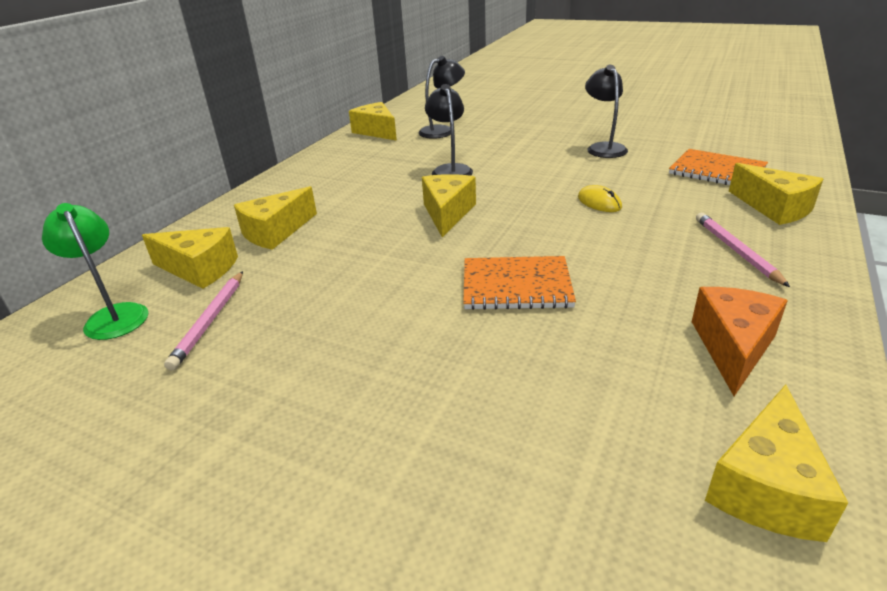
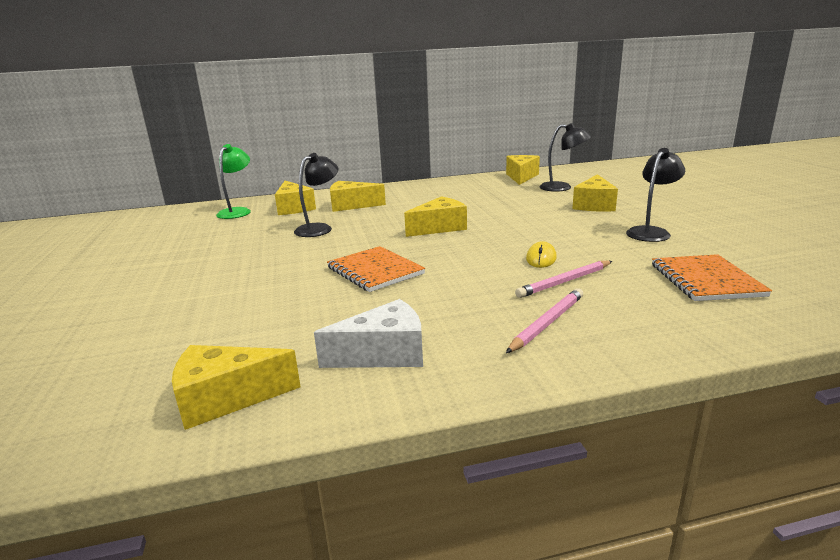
camera: 50 degrees right, 10 degrees down
pink pencil [164,271,243,371] -> pink pencil moved to [515,261,612,298]
black lamp [425,84,473,176] -> black lamp moved to [294,153,339,237]
orange cheese [692,287,788,396] -> white cheese [314,299,423,368]
yellow cheese [729,163,823,225] -> yellow cheese moved to [572,174,618,212]

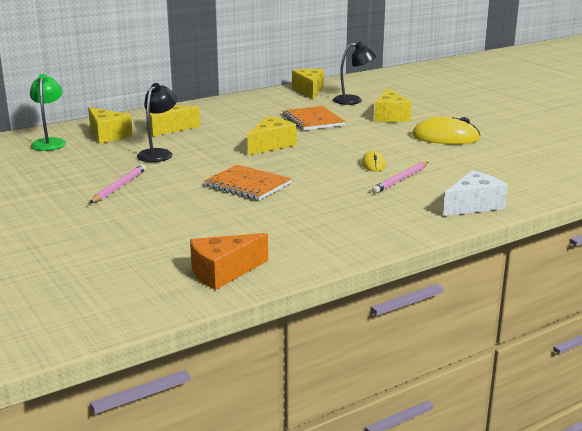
camera: 20 degrees left, 0 degrees up
yellow cheese [172,345,301,430] -> orange cheese [190,233,268,290]
white cheese [314,299,423,368] -> white cheese moved to [443,170,508,216]
pink pencil [506,288,583,353] -> pink pencil moved to [89,164,146,203]
black lamp [626,148,685,242] -> yellow mouse [412,116,480,144]
orange notebook [652,254,772,301] -> orange notebook moved to [283,106,345,130]

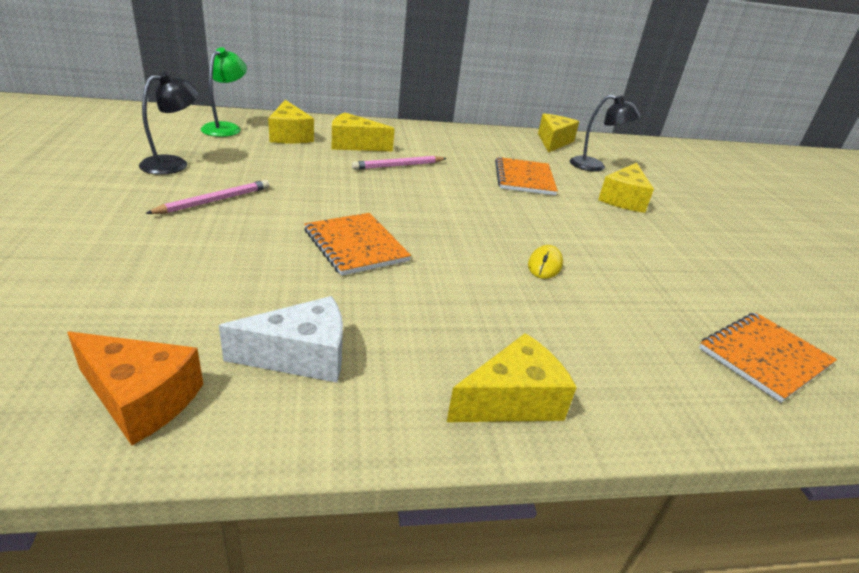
camera: 20 degrees right, 10 degrees up
black lamp [137,83,177,162] -> black lamp moved to [139,72,199,175]
orange cheese [190,233,268,290] -> orange cheese turned 150 degrees counterclockwise [67,331,203,446]
yellow cheese [247,117,297,155] -> yellow cheese moved to [447,333,577,422]
pink pencil [372,162,428,194] -> pink pencil moved to [352,156,447,170]
yellow mouse [412,116,480,144] -> none
white cheese [443,170,508,216] -> white cheese moved to [219,296,343,383]
none -> orange notebook [699,313,837,403]

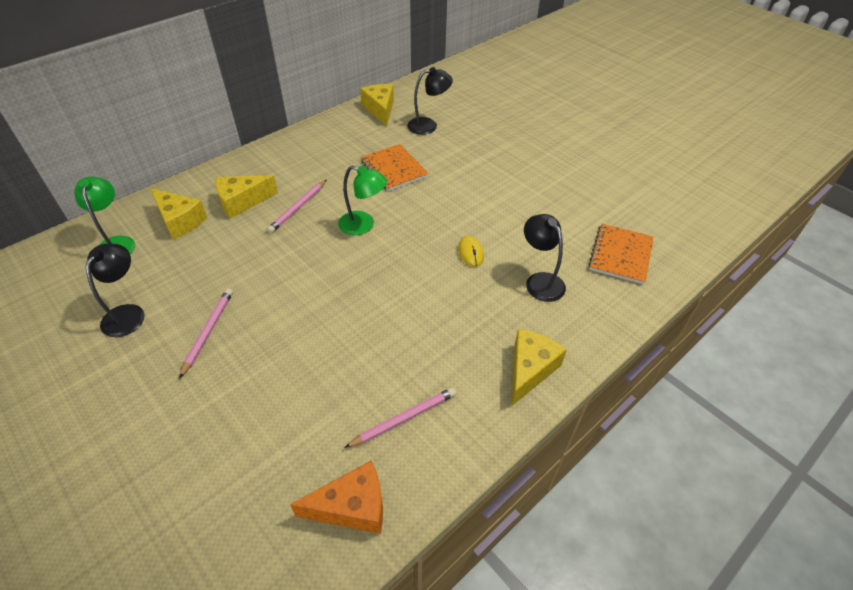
camera: 30 degrees left, 15 degrees up
white cheese [219,296,343,383] -> pink pencil [344,387,456,448]
orange notebook [304,213,411,276] -> none
yellow cheese [598,163,654,213] -> none
none -> green lamp [338,166,387,235]
none -> black lamp [524,214,566,302]

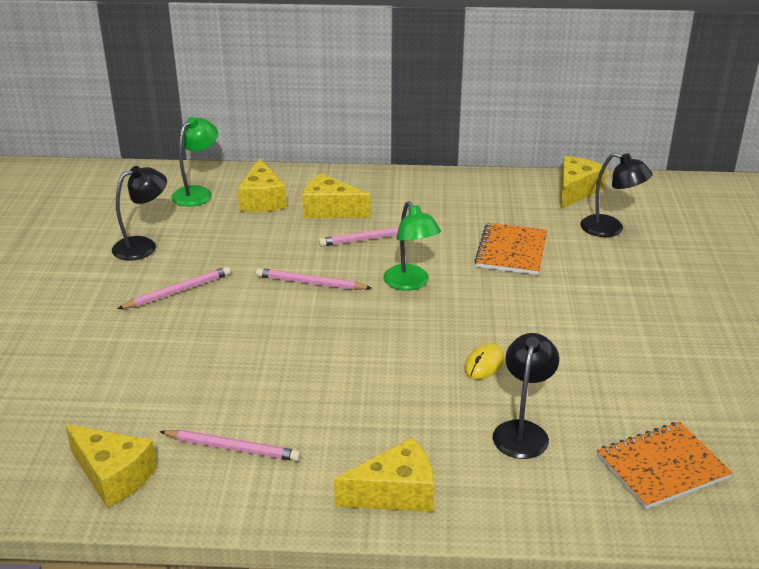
camera: 45 degrees right, 15 degrees down
orange cheese [290,460,383,534] -> yellow cheese [65,424,157,508]
none -> pink pencil [256,268,371,290]

